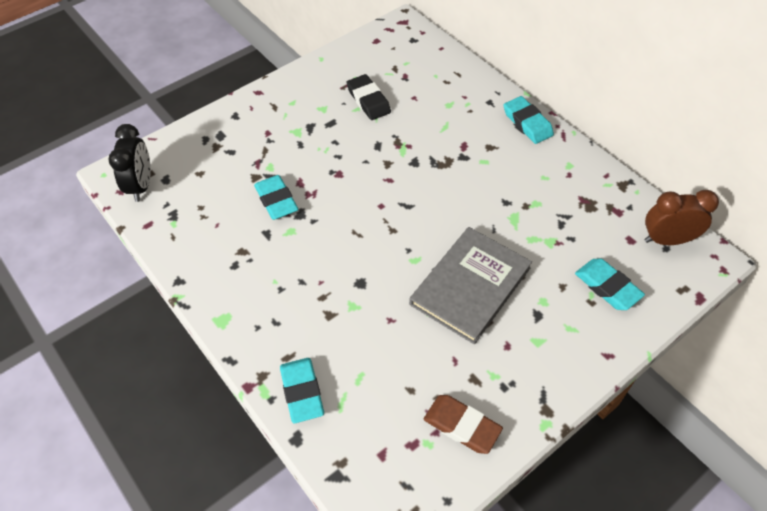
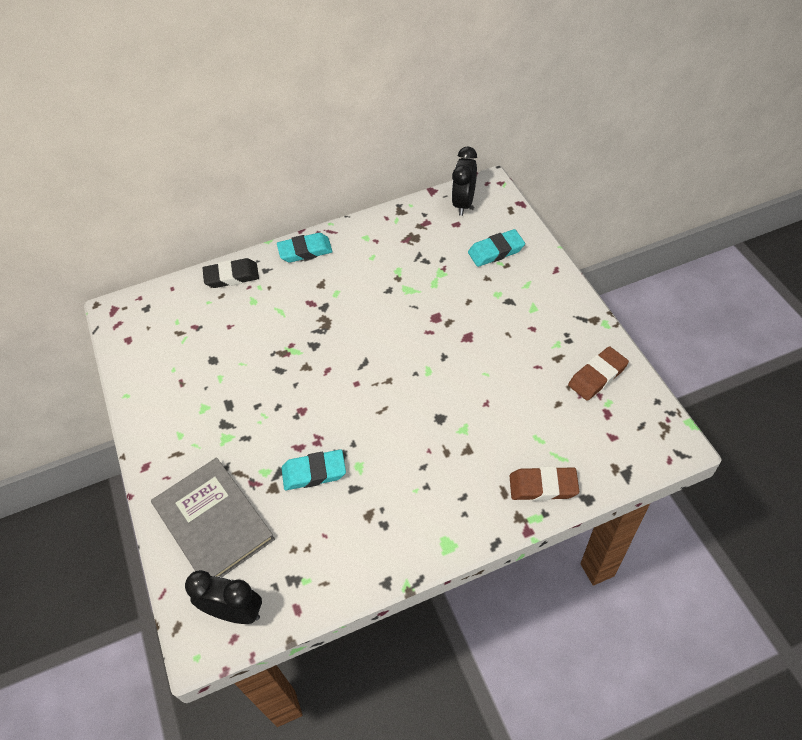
camera: 70 degrees left, 0 degrees up
turquoise eraser [280,358,324,423] -> brown eraser [510,466,579,501]
black eraser [346,74,391,120] -> black eraser moved to [203,258,259,288]
grey book [409,227,532,344] -> grey book moved to [151,457,275,577]
brown clock [645,190,719,245] -> black clock [452,147,477,216]

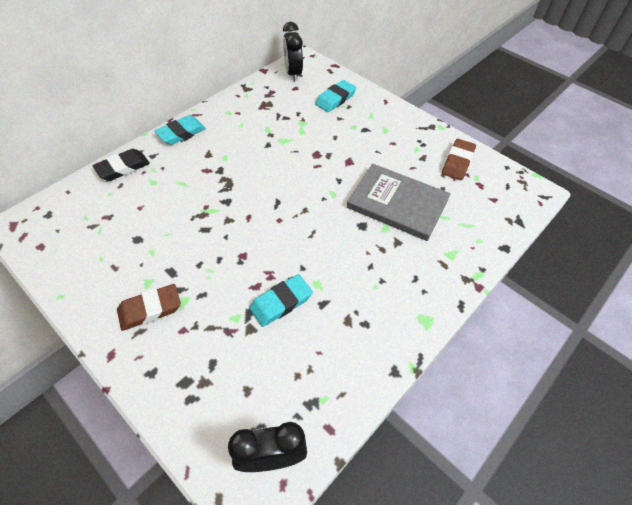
camera: 30 degrees left, 0 degrees up
grey book [151,457,275,577] -> grey book moved to [347,164,451,241]
brown eraser [510,466,579,501] -> brown eraser moved to [117,284,181,331]

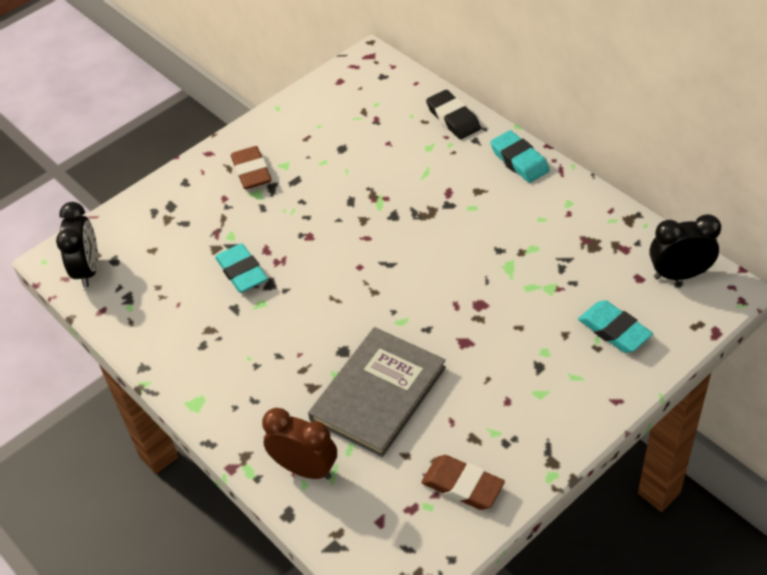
camera: 100 degrees right, 5 degrees down
none -> brown clock [262,408,337,480]

